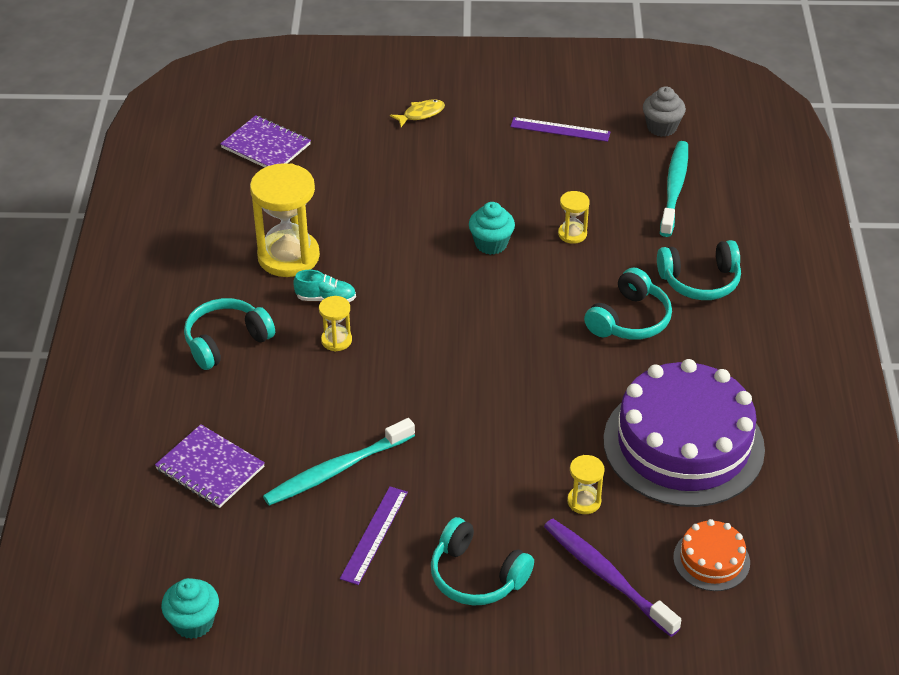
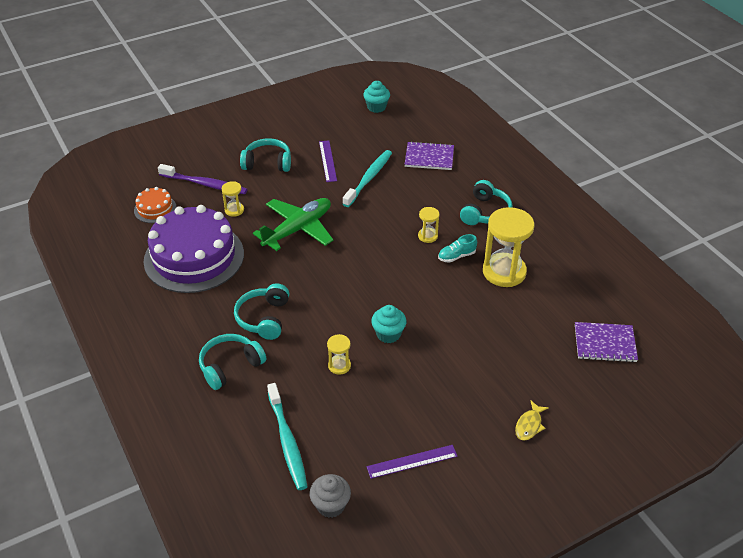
camera: 150 degrees right, 0 degrees up
none -> green plane [253,198,333,251]

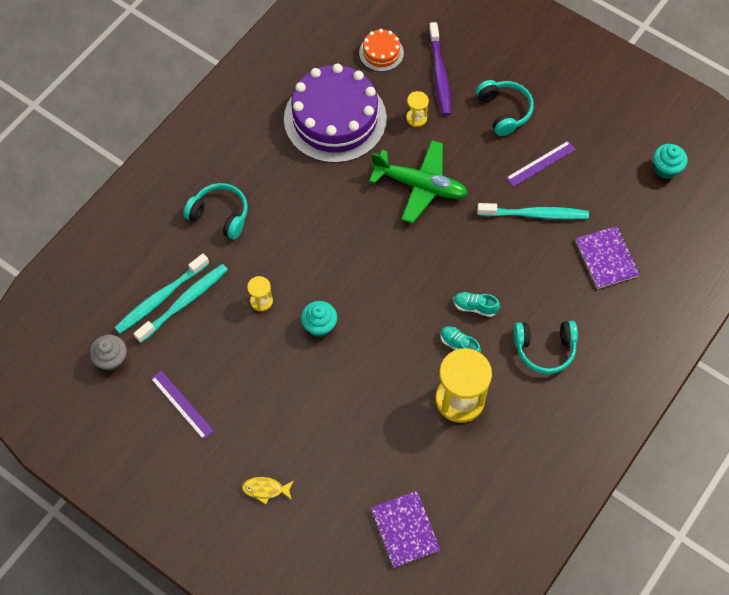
camera: 65 degrees right, 20 degrees up
turquoise headphones [234,284,290,340] -> none
yellow hourglass [418,207,439,243] -> turquoise shoe [453,292,500,317]
none -> turquoise toothbrush [134,264,228,343]

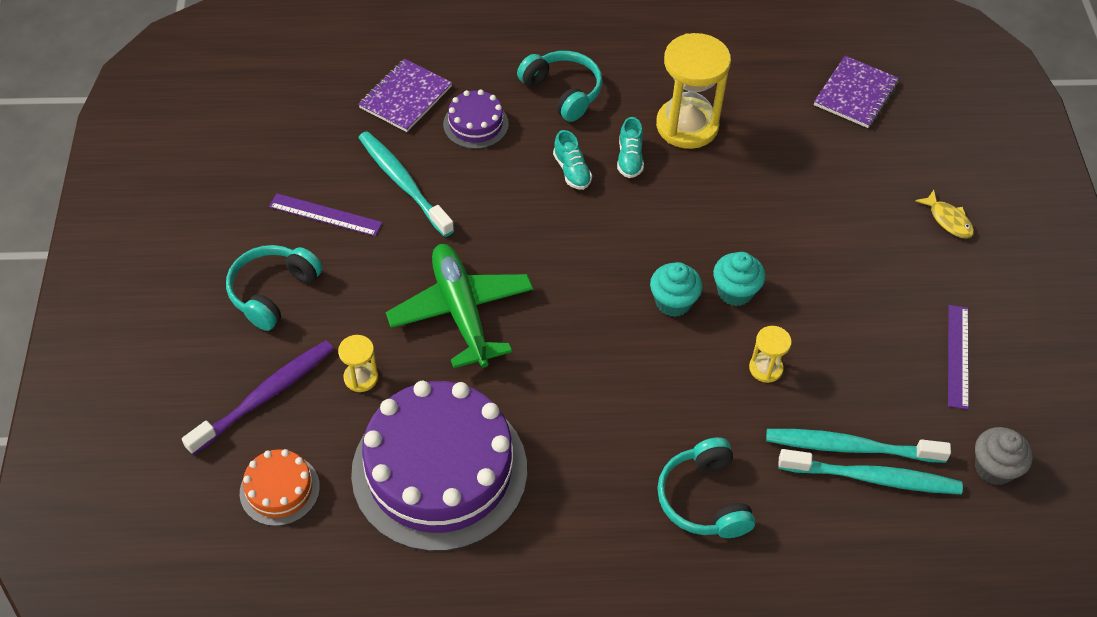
camera: 130 degrees left, 10 degrees down
turquoise cupcake [653,144,687,179] -> turquoise cupcake moved to [650,262,703,317]
none -> purple cake [443,90,509,149]

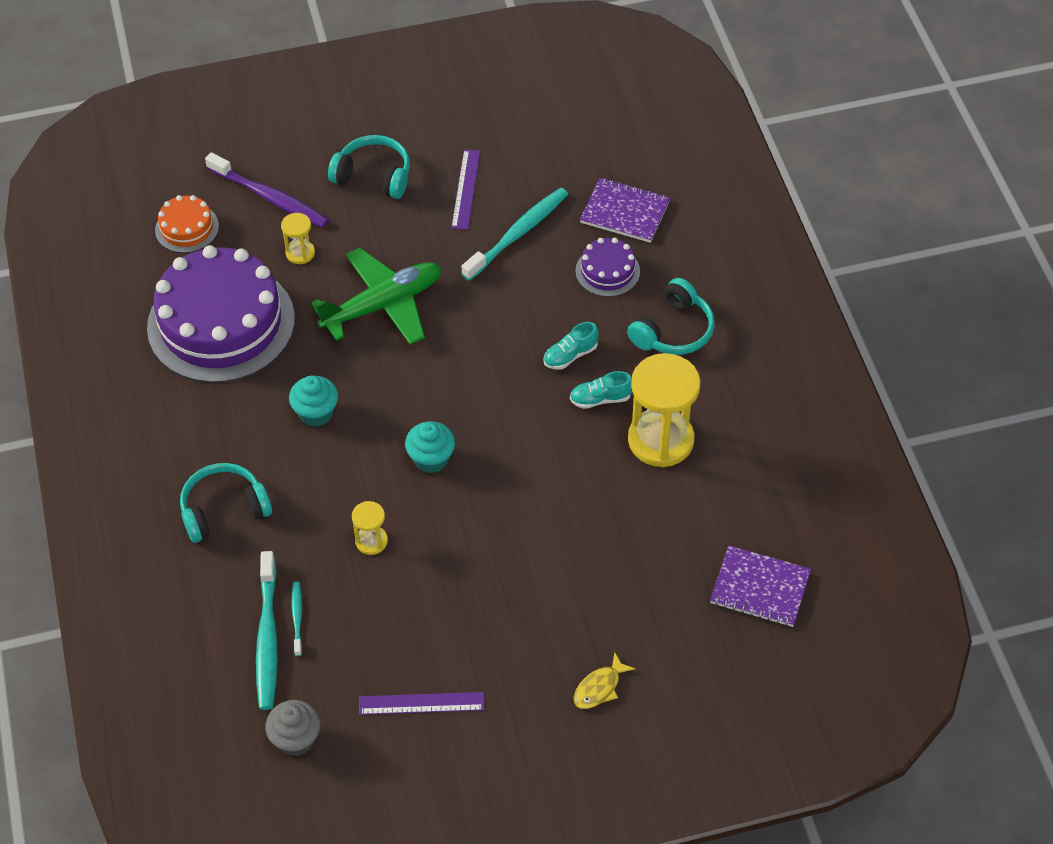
camera: 80 degrees right, 0 degrees up
turquoise cupcake [713,252,765,306] -> turquoise cupcake moved to [289,375,338,427]
turquoise toothbrush [766,429,951,463] -> turquoise toothbrush [292,581,302,656], size x0.49

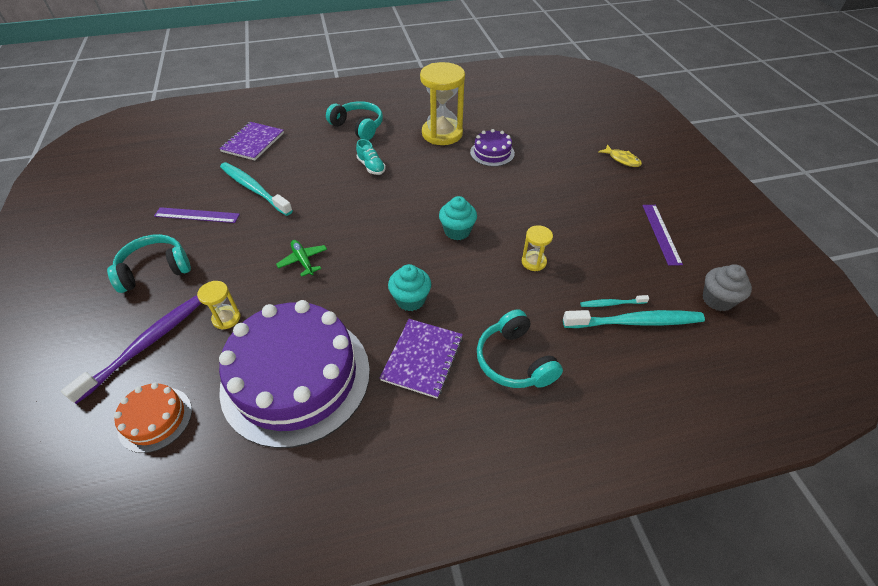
camera: 90 degrees left, 5 degrees down
green plane [311,248,441,345] -> green plane [276,240,327,277], size x0.46
turquoise headphones [328,135,410,199] -> turquoise headphones turned 45 degrees clockwise [107,234,191,293]
turquoise shoe [570,371,632,409] -> none
purple cake [575,238,640,297] -> purple cake moved to [470,129,515,167]
purple notebook [710,545,811,627] -> purple notebook moved to [380,319,463,399]

